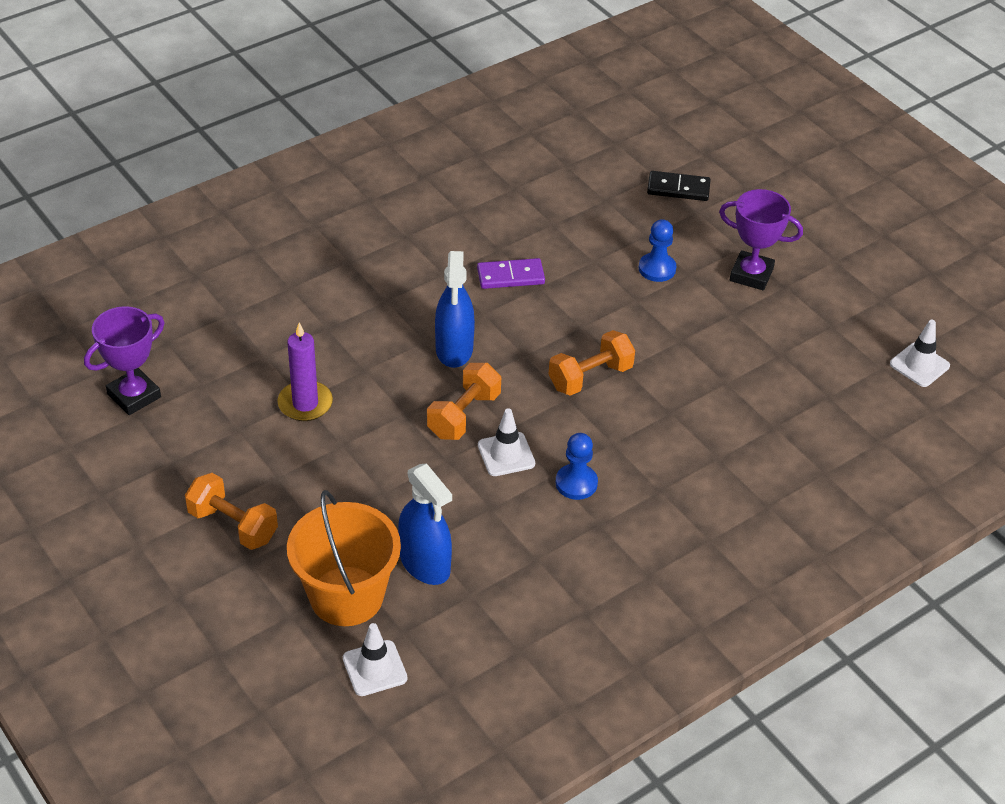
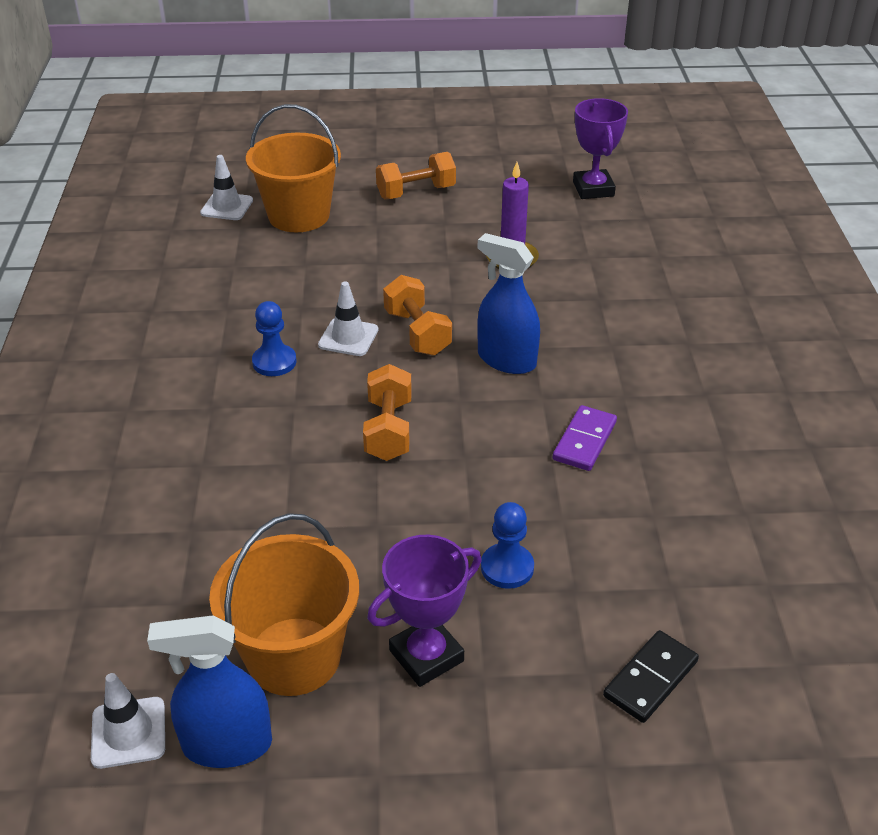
camera: 125 degrees right, 5 degrees down
blue spray bottle [398,464,452,585] -> blue spray bottle moved to [147,615,272,768]
none -> orange bucket [209,513,359,696]

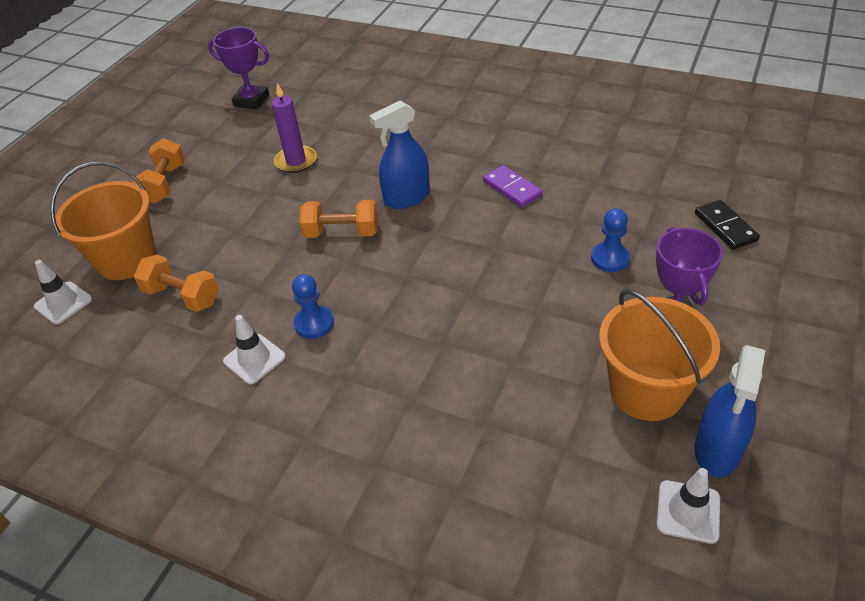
camera: 60 degrees left, 5 degrees up
white traffic cone [318,281,378,356] -> white traffic cone moved to [223,315,286,384]
orange dumbbell [363,364,412,461] -> orange dumbbell moved to [134,255,219,312]

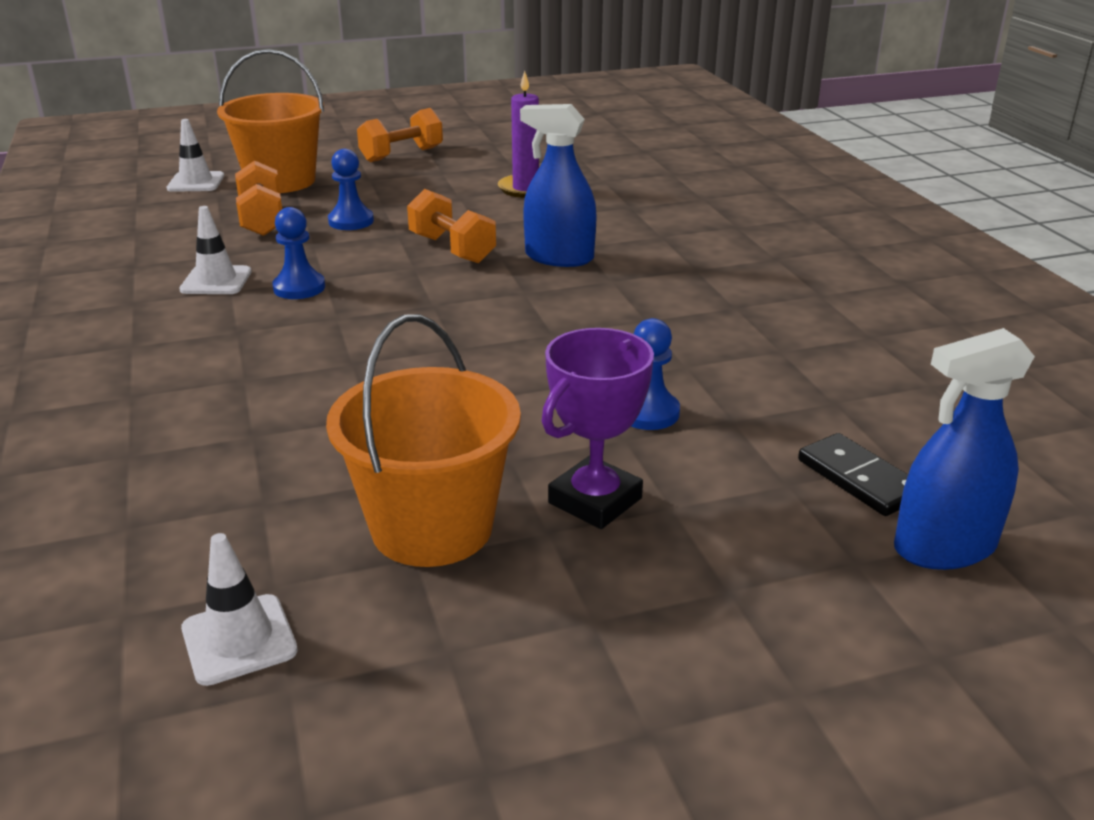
camera: 45 degrees right, 15 degrees down
purple trophy [208,27,270,109] -> none
purple domino [483,165,543,207] -> none
blue spray bottle [694,345,765,478] -> blue spray bottle moved to [894,328,1035,570]
black domino [695,200,760,250] -> black domino turned 60 degrees counterclockwise [798,433,908,516]
none -> blue pawn [328,149,374,230]

